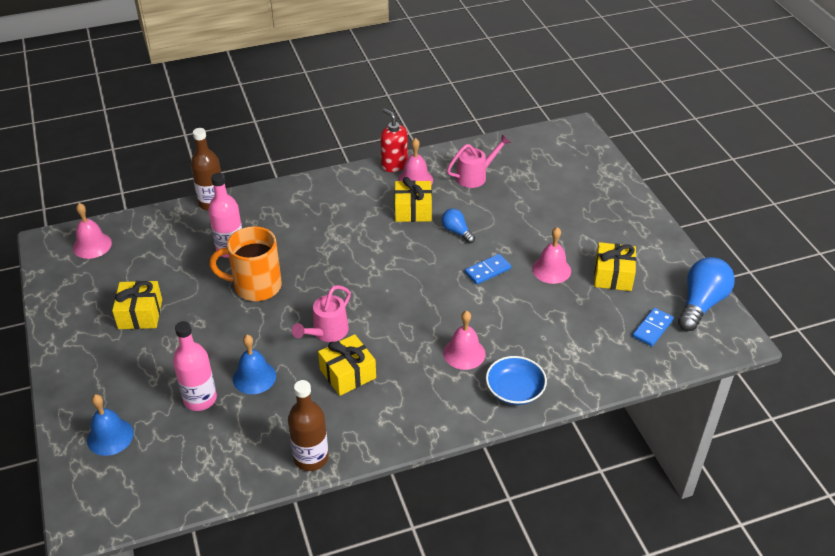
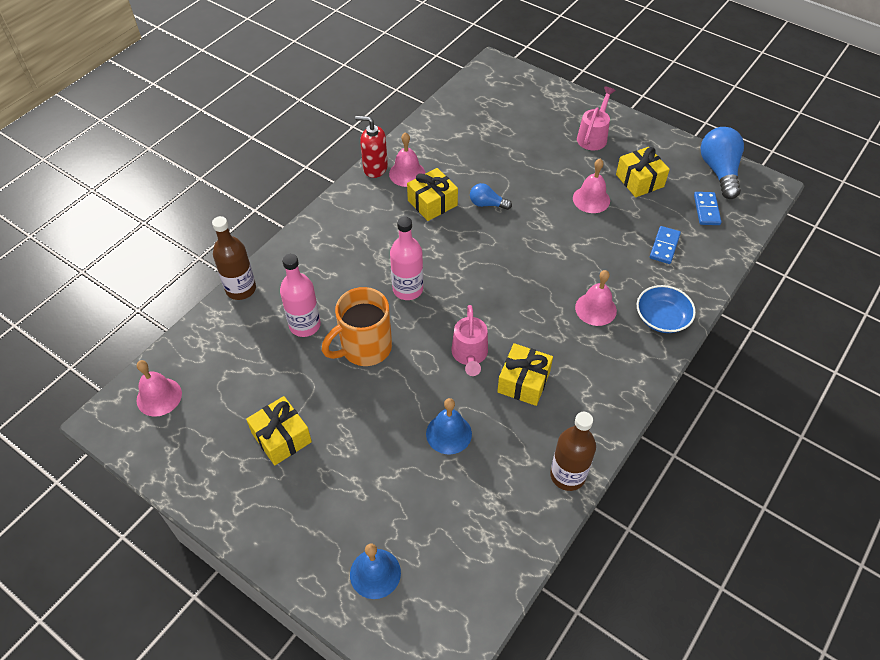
camera: 35 degrees left, 10 degrees up
pink bottle [173,321,217,411] -> pink bottle moved to [390,217,423,300]
pink watering can [447,135,511,188] -> pink watering can moved to [577,87,616,150]
blue domino [465,254,511,285] -> blue domino moved to [650,226,681,264]

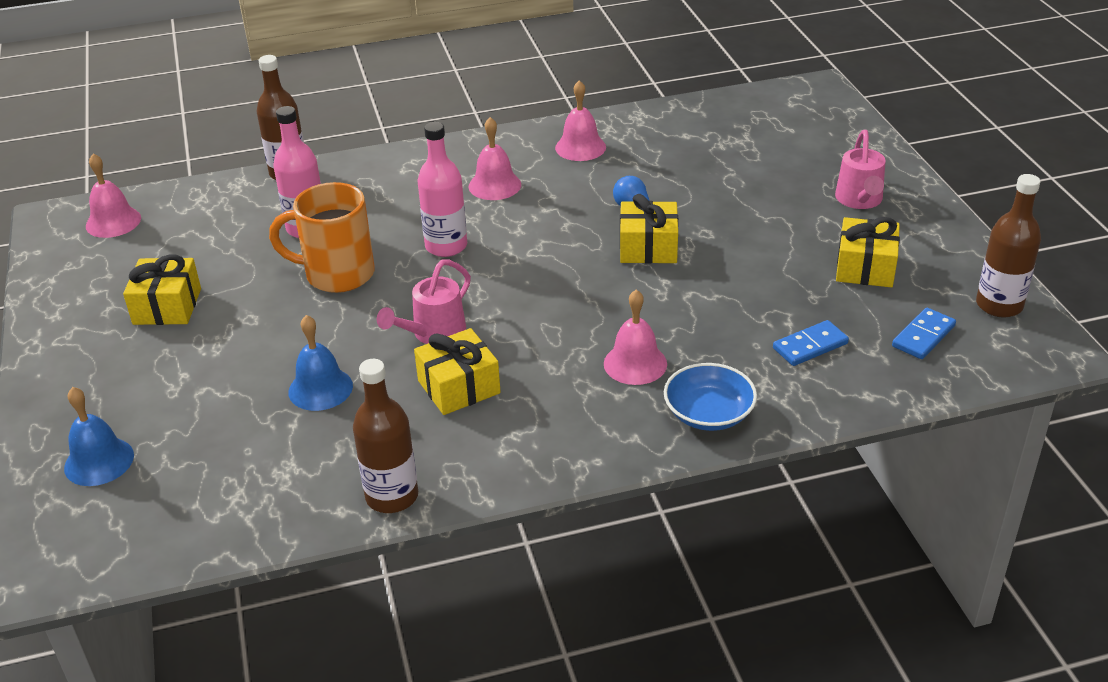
camera: 40 degrees right, 15 degrees down
red soap dispenser [355,116,388,178] -> none
yellow gift [407,168,458,221] -> yellow gift moved to [620,194,678,263]
pink bell [573,159,610,213] -> pink bell moved to [469,117,521,200]
pink watering can [577,87,616,150] -> pink watering can turned 120 degrees clockwise [835,130,886,209]
blue light bulb [701,127,744,199] -> brown bottle [976,174,1041,317]

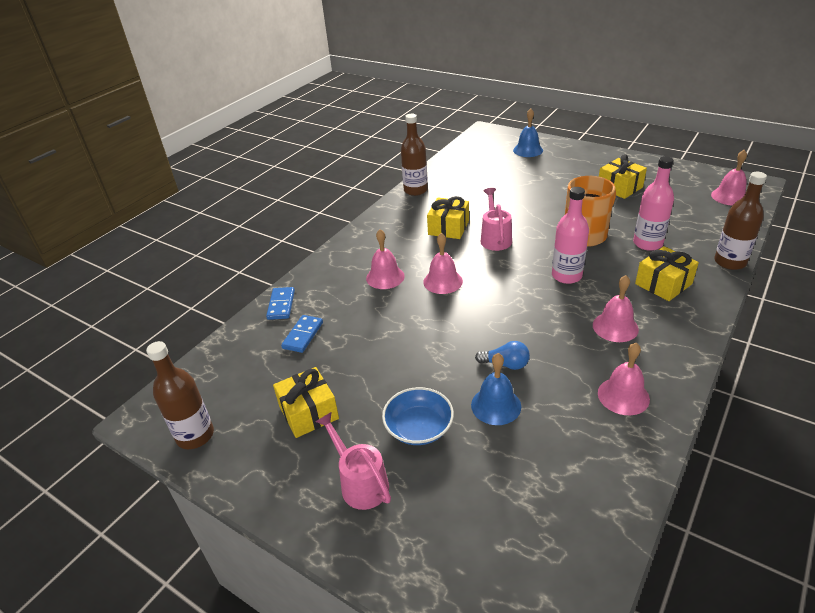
camera: 140 degrees right, 0 degrees up
blue bell [288,315,353,411] -> blue bell moved to [471,353,521,425]
yellow gift [620,194,678,263] -> yellow gift moved to [635,246,699,301]
blue bowl [664,363,757,431] -> blue bowl moved to [382,387,454,445]
blue domino [892,308,956,359] -> blue domino moved to [266,287,295,320]
none -> pink bell [423,233,463,294]

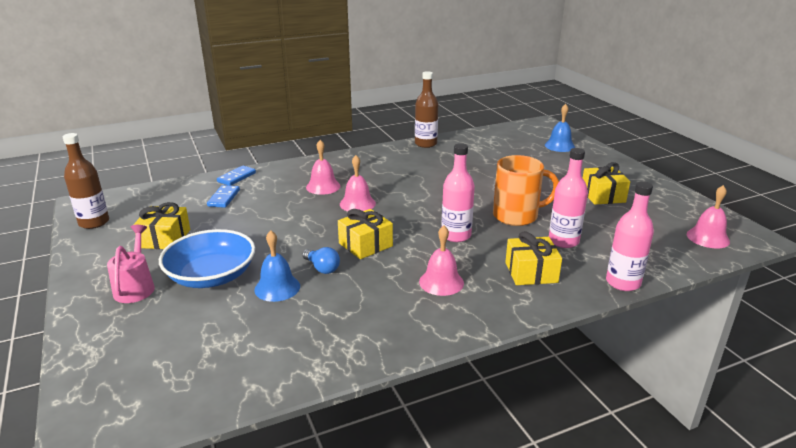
camera: 30 degrees right, 10 degrees down
blue domino [281,315,323,353] -> blue domino turned 45 degrees counterclockwise [207,185,240,208]
blue bowl [382,387,454,445] -> blue bowl [159,229,255,288], size x1.50
yellow gift [427,196,469,239] -> yellow gift moved to [338,209,393,259]
pink watering can [481,188,512,251] -> none
pink bell [598,343,650,415] -> none
brown bottle [714,172,767,270] -> pink bottle [606,181,654,291]

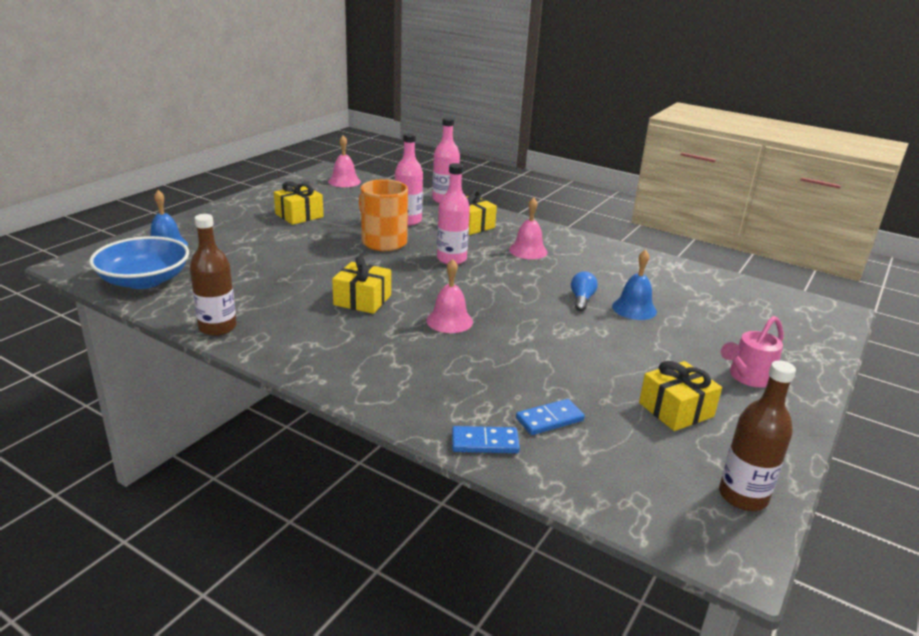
camera: 125 degrees left, 0 degrees up
blue bowl [159,229,255,288] -> blue bowl moved to [89,236,189,289]
pink bell [306,140,340,195] -> none
yellow gift [338,209,393,259] -> yellow gift moved to [332,256,391,314]

